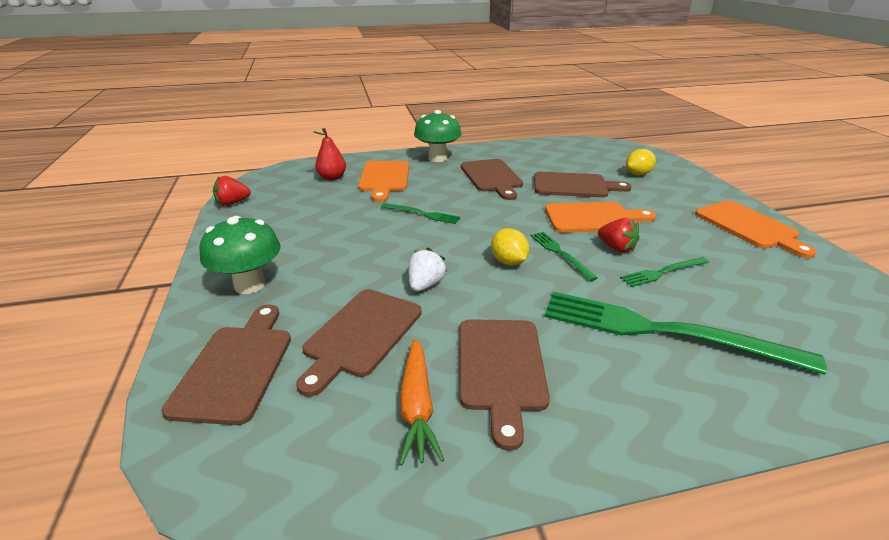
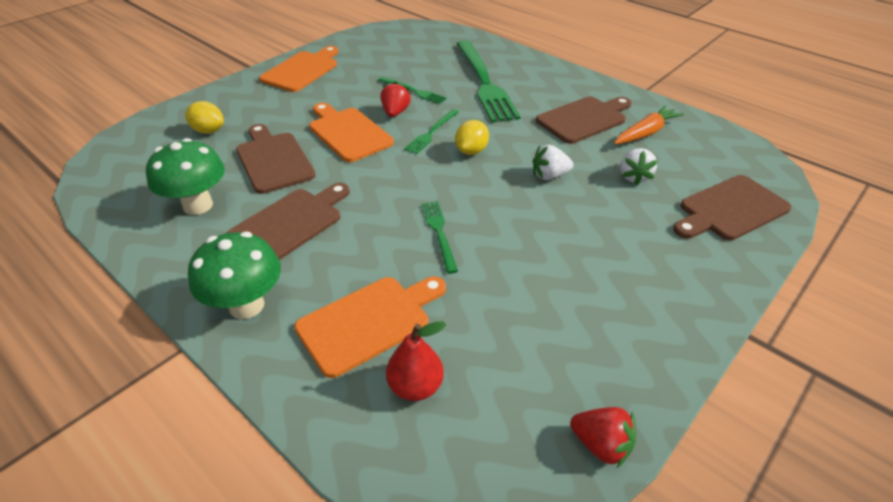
camera: 125 degrees left, 10 degrees up
green mushroom [199,216,281,294] -> green mushroom moved to [146,138,225,215]
brown cutting board [296,289,422,397] -> white strawberry [620,148,658,185]

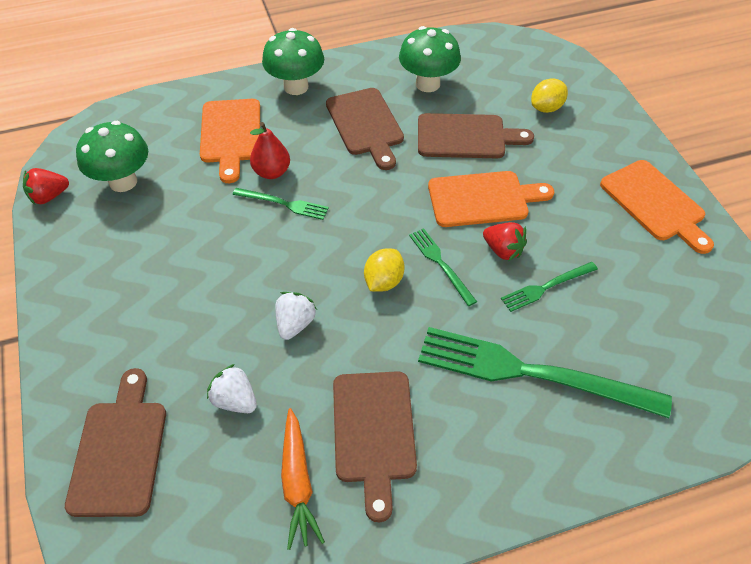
camera: 120 degrees right, 10 degrees up
red pear [386,321,447,401] -> red pear moved to [250,122,290,179]
yellow lemon [455,120,489,155] -> yellow lemon turned 60 degrees clockwise [364,248,404,292]
none -> green mushroom [76,121,148,192]

